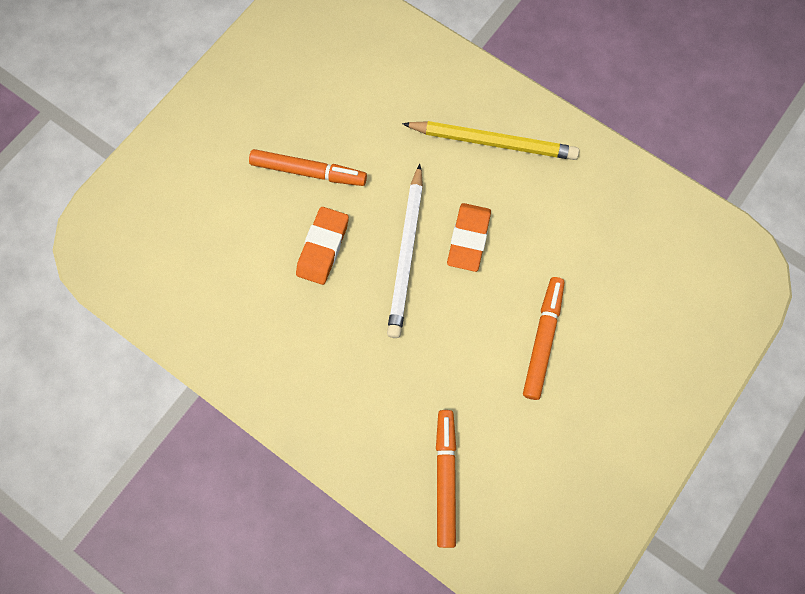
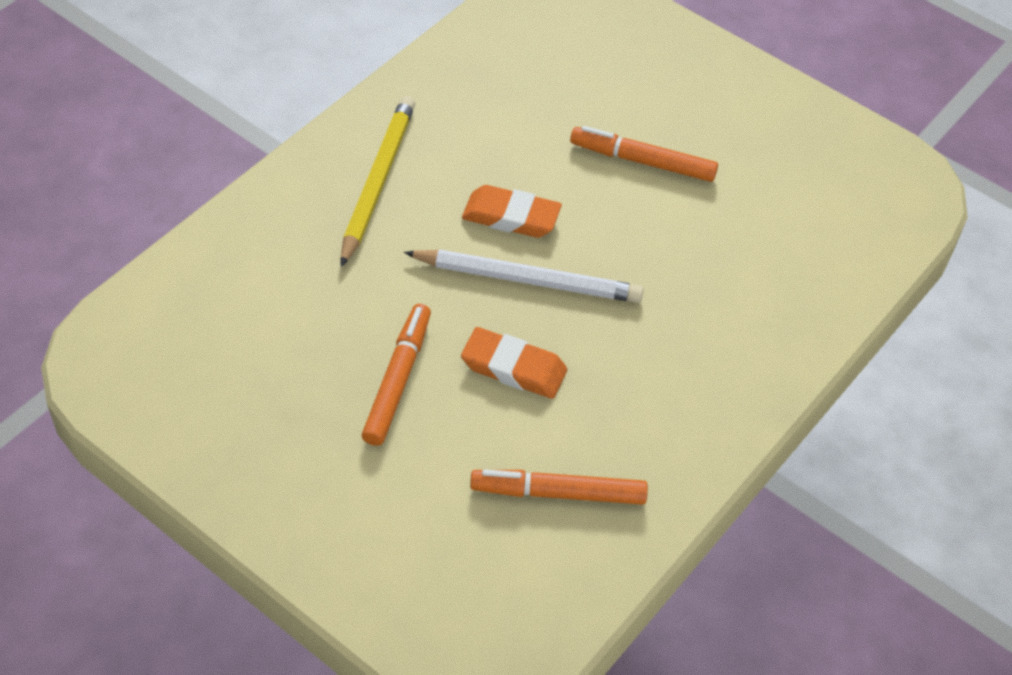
camera: 90 degrees left, 20 degrees down
orange marker [436,410,456,548] -> orange marker moved to [470,469,648,505]

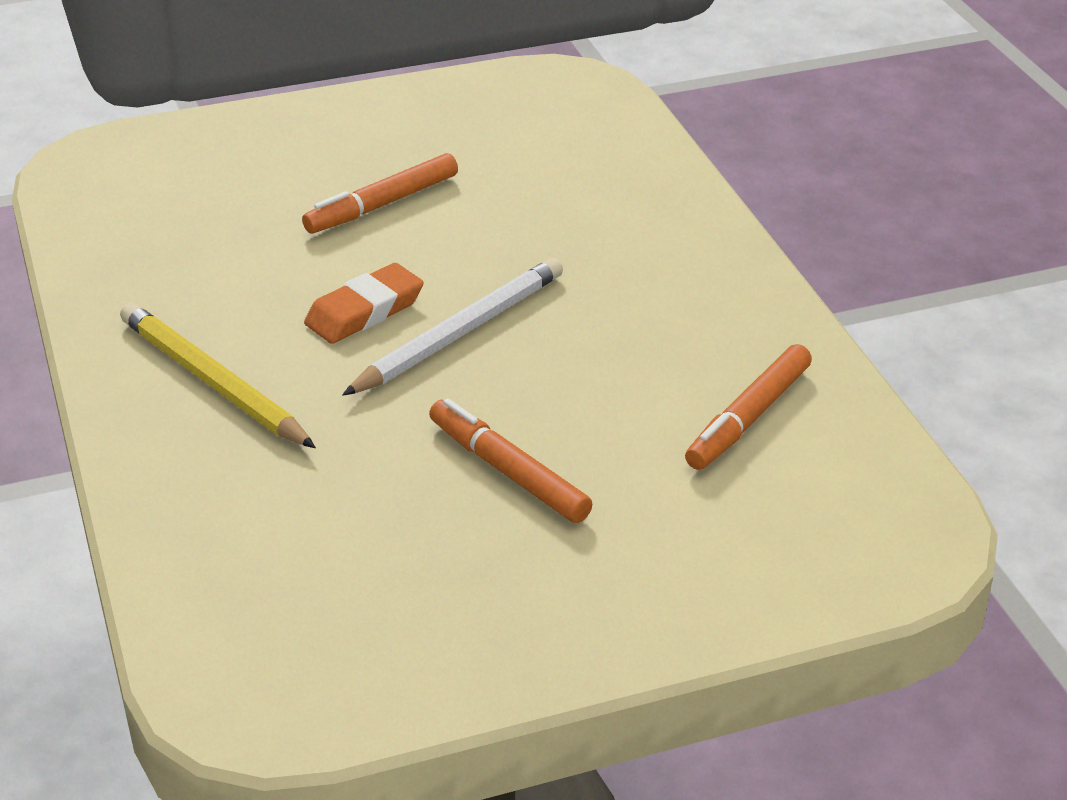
camera: 55 degrees left, 15 degrees down
orange eraser [461,327,567,399] -> none

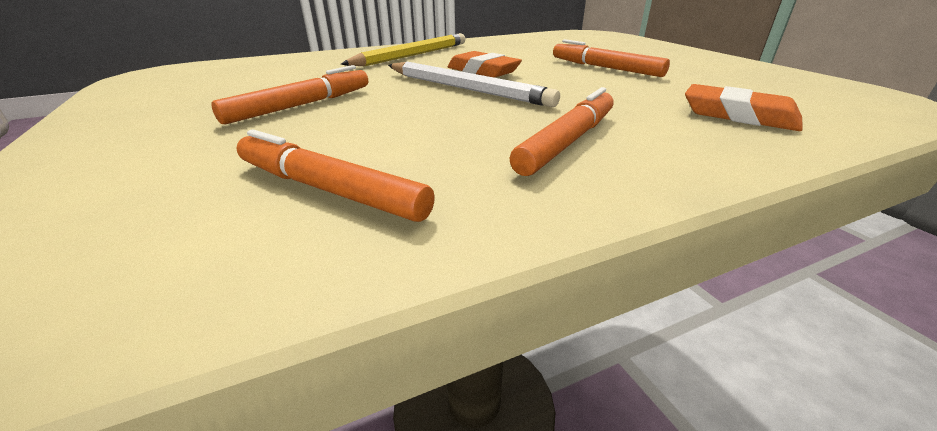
camera: 85 degrees right, 5 degrees down
none -> orange marker [509,87,614,176]
none -> orange eraser [685,84,803,131]

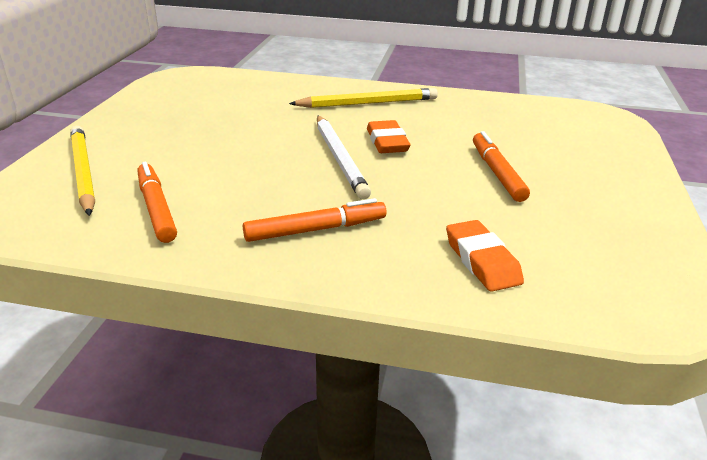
camera: 35 degrees right, 0 degrees up
orange marker [211,65,368,125] -> none
none -> yellow pencil [70,126,95,216]

